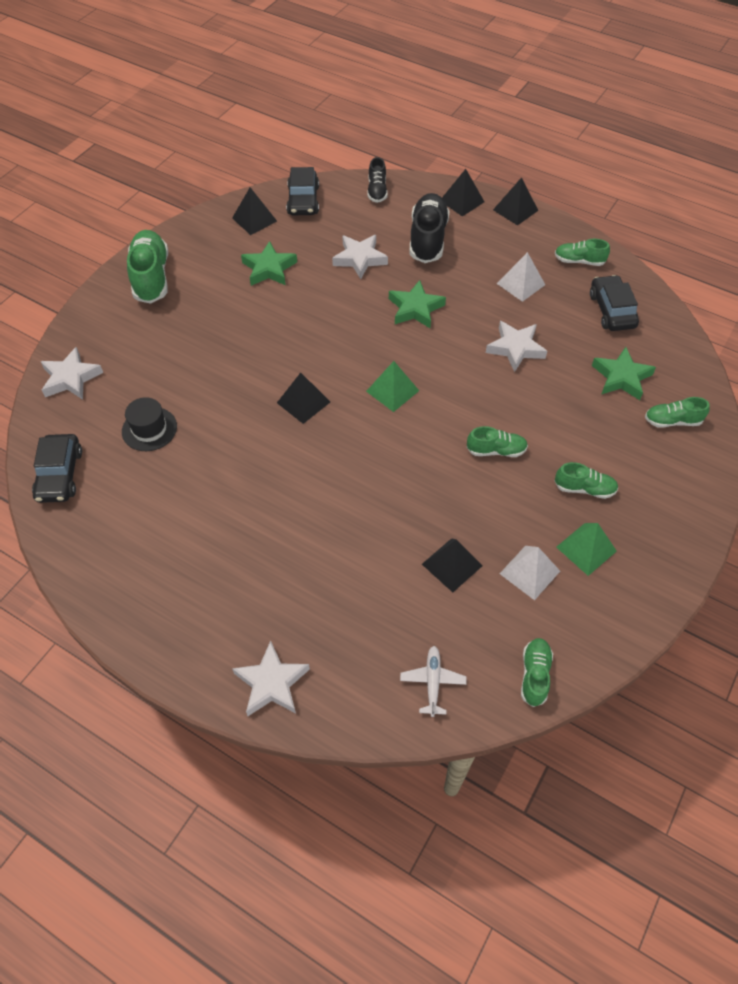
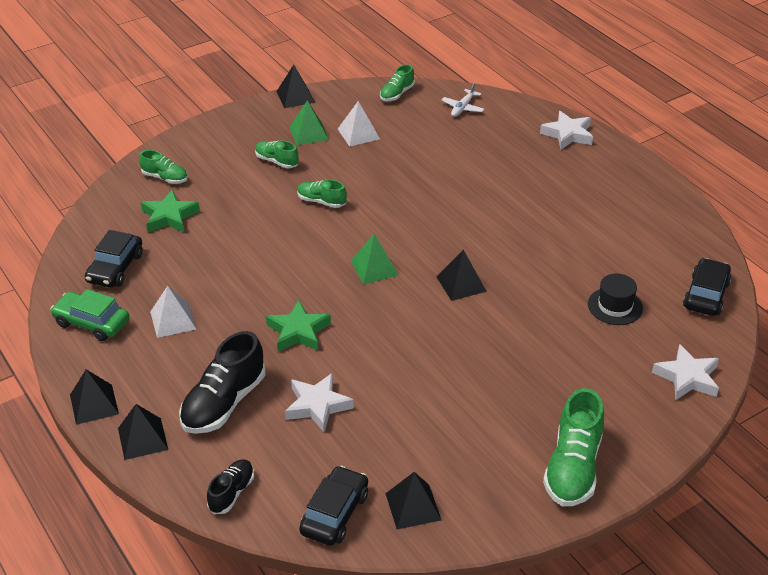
camera: 155 degrees left, 15 degrees down
green star [241,241,297,286] -> none
black pyramid [422,538,482,592] -> black pyramid moved to [276,65,315,108]
white star [486,321,547,372] -> none
green shoe [555,239,610,266] -> green car [50,289,129,341]

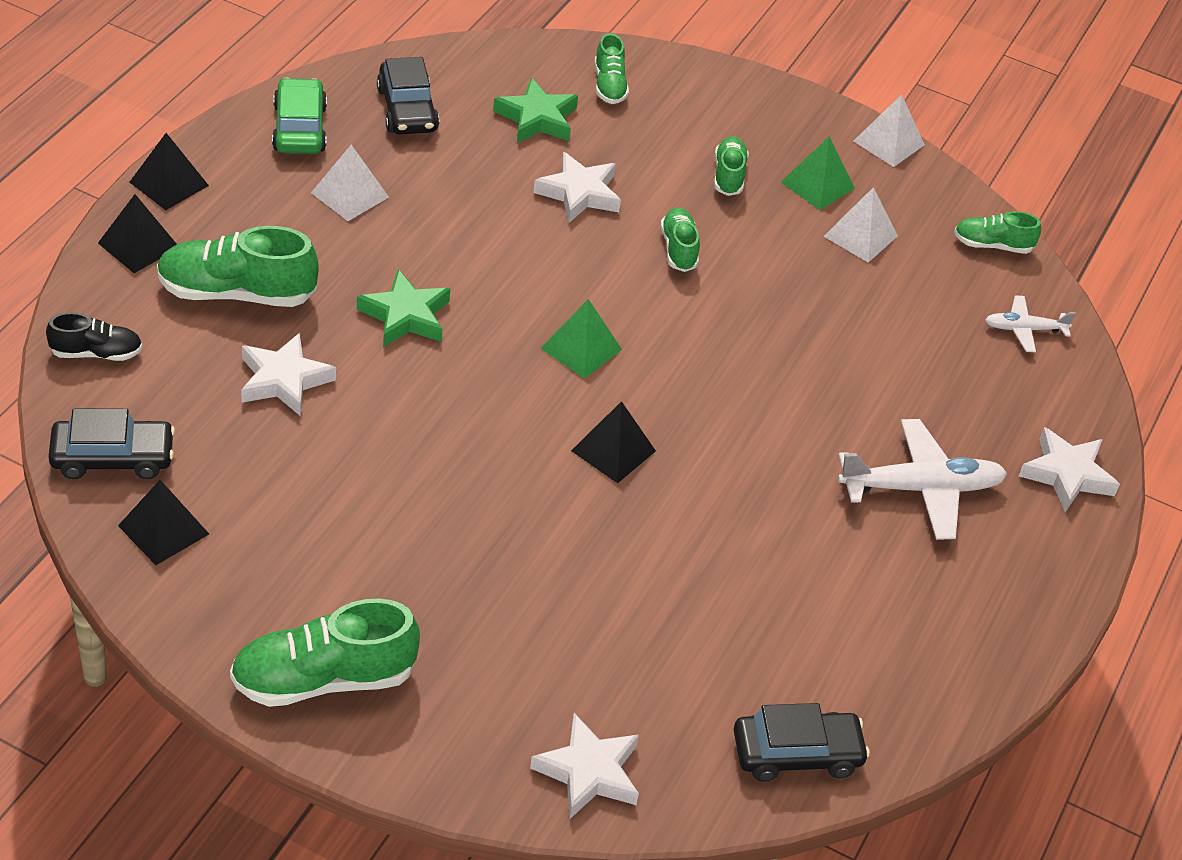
camera: 55 degrees right, 5 degrees up
black car [85,230,143,287] -> black car turned 90 degrees counterclockwise [377,57,439,134]
black shoe [179,331,265,434] -> green shoe [157,226,319,307]
black pyramid [276,65,315,108] -> white pyramid [854,94,925,167]
black hat [588,273,643,325] -> none
none -> white star [533,152,621,223]
none -> white plane [837,419,1007,540]

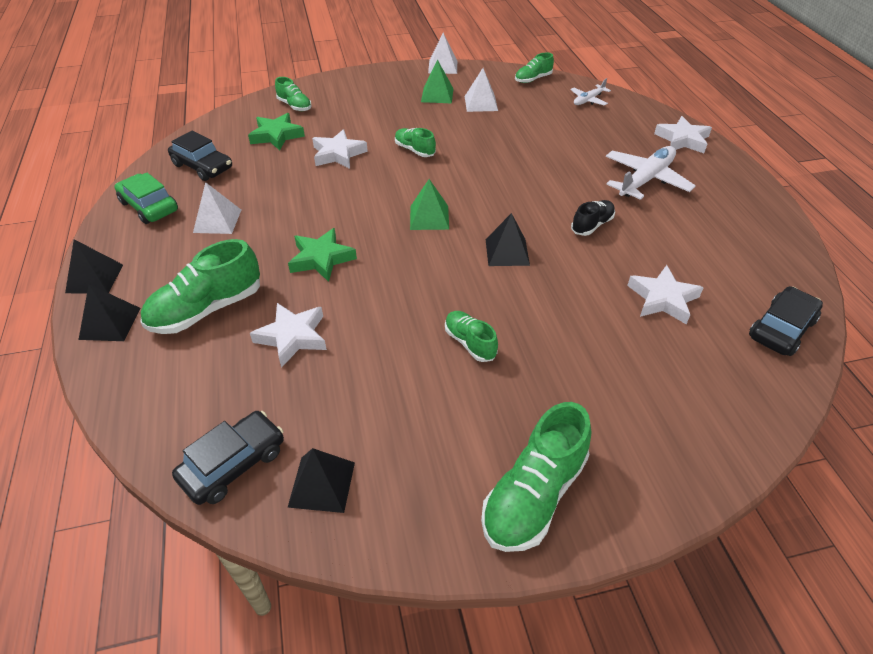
camera: 35 degrees left, 0 degrees up
black shoe [46,312,142,361] -> black shoe moved to [571,200,615,236]
white star [530,713,639,819] -> white star moved to [627,265,704,324]
green shoe [714,136,749,196] -> green shoe moved to [445,311,498,362]

